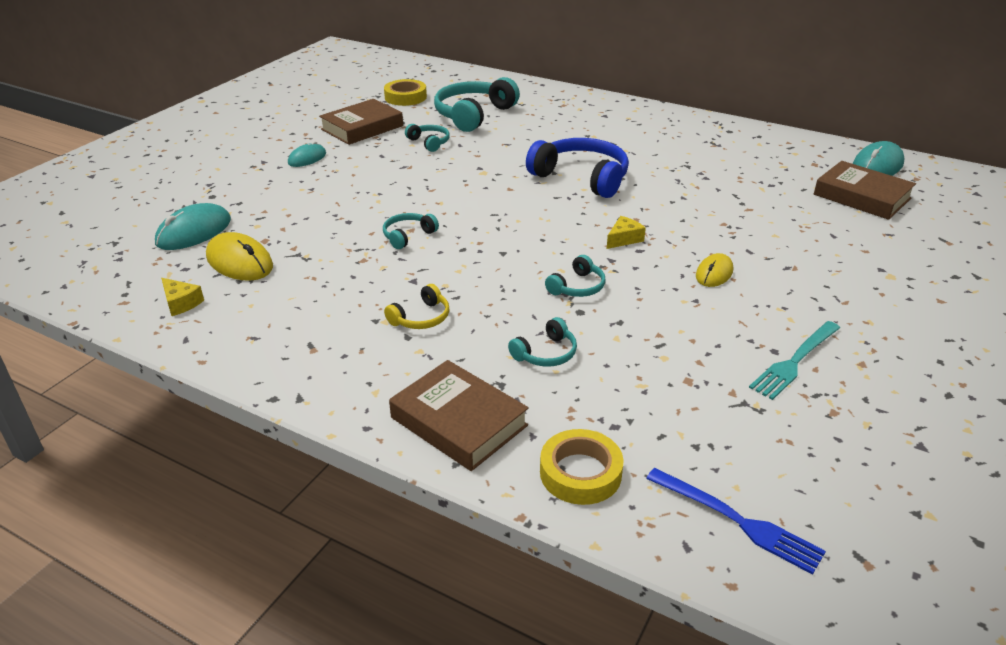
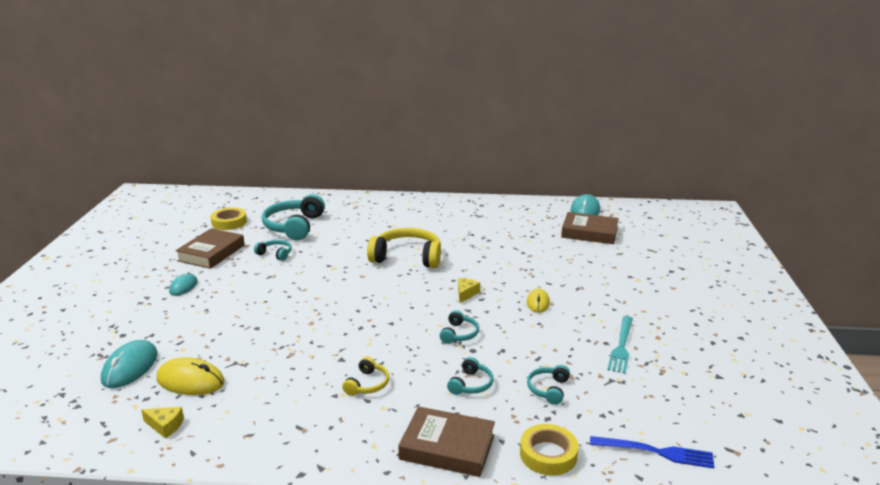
camera: 25 degrees left, 10 degrees down
turquoise headphones [383,213,439,249] -> turquoise headphones moved to [527,365,570,405]
blue headphones [526,138,629,198] -> yellow headphones [367,228,441,268]

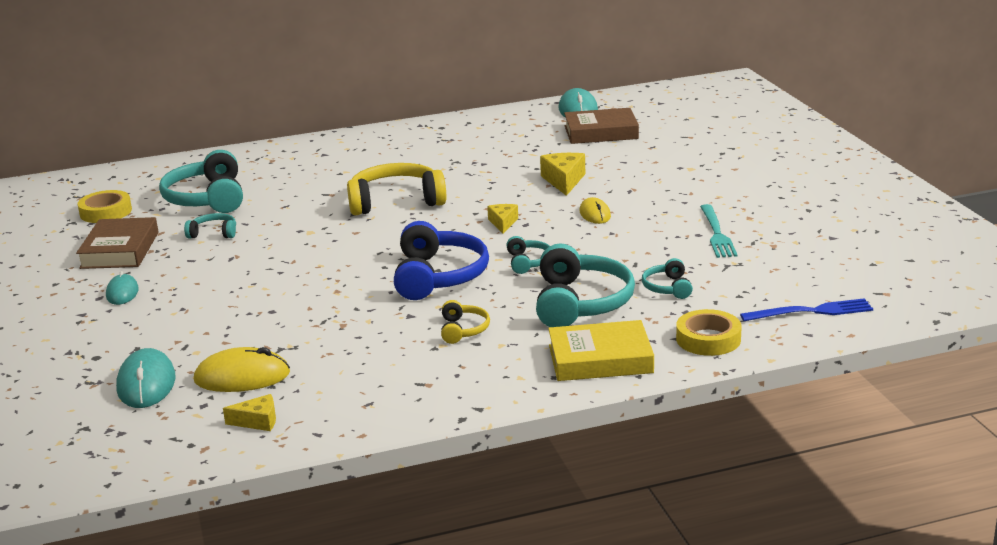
camera: 20 degrees left, 0 degrees up
brown book [398,406,495,477] -> yellow book [548,320,654,381]
turquoise headphones [447,357,493,395] -> turquoise headphones [536,244,635,327], size x2.04
none -> blue headphones [394,221,489,300]
none -> yellow cheese [540,153,585,196]

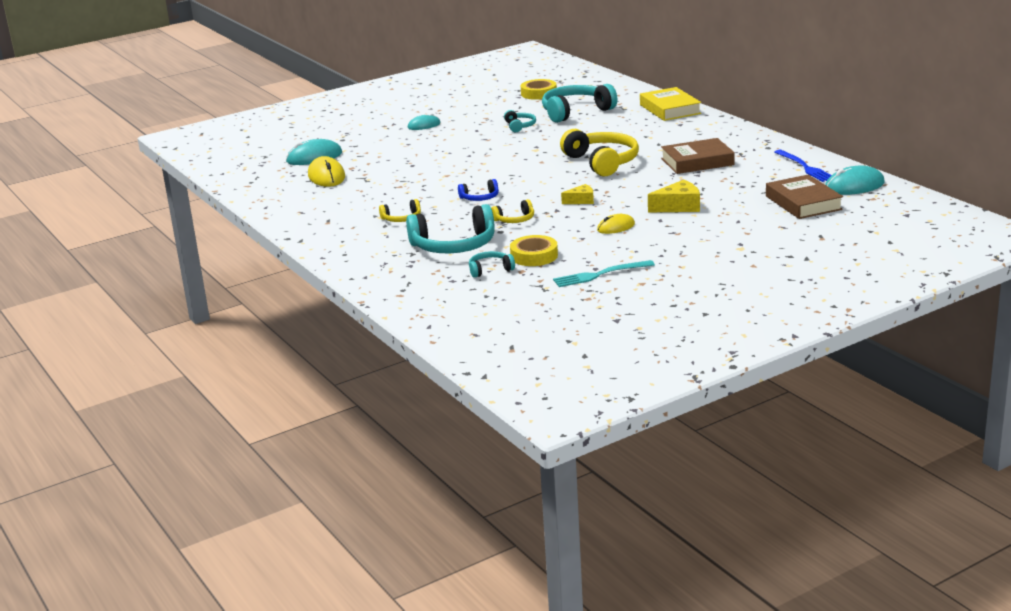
camera: 75 degrees right, 0 degrees up
brown book [76,217,159,269] -> brown book moved to [661,138,735,174]
yellow cheese [223,394,276,431] -> none
blue headphones [394,221,489,300] -> blue headphones [458,179,499,201], size x0.49
turquoise headphones [506,236,549,274] -> yellow headphones [491,199,534,223]
yellow book [548,320,654,381] -> yellow book moved to [640,87,701,121]
yellow tape [676,309,741,356] -> yellow tape moved to [510,235,558,266]
blue fork [740,298,873,321] -> blue fork moved to [774,150,831,182]

